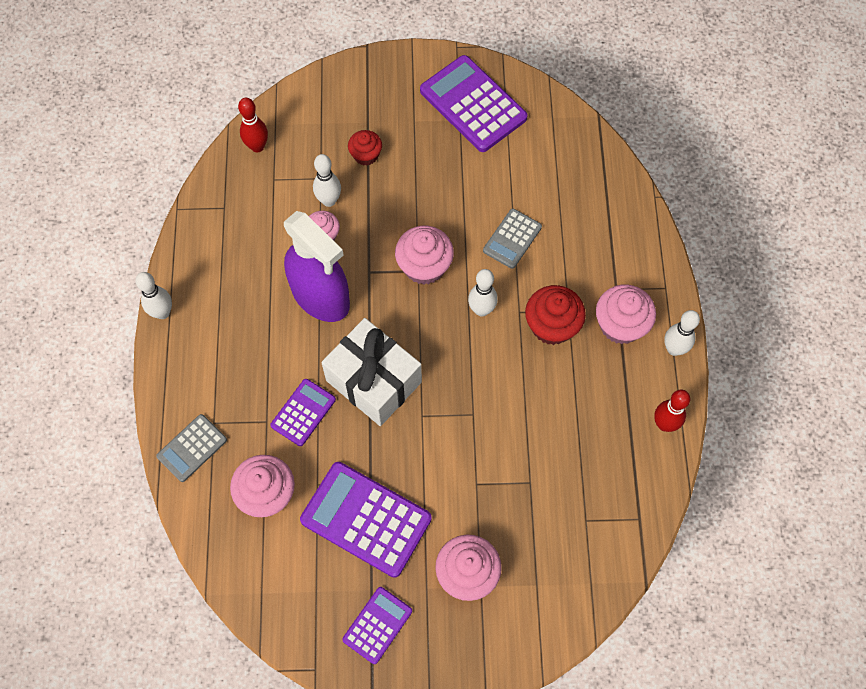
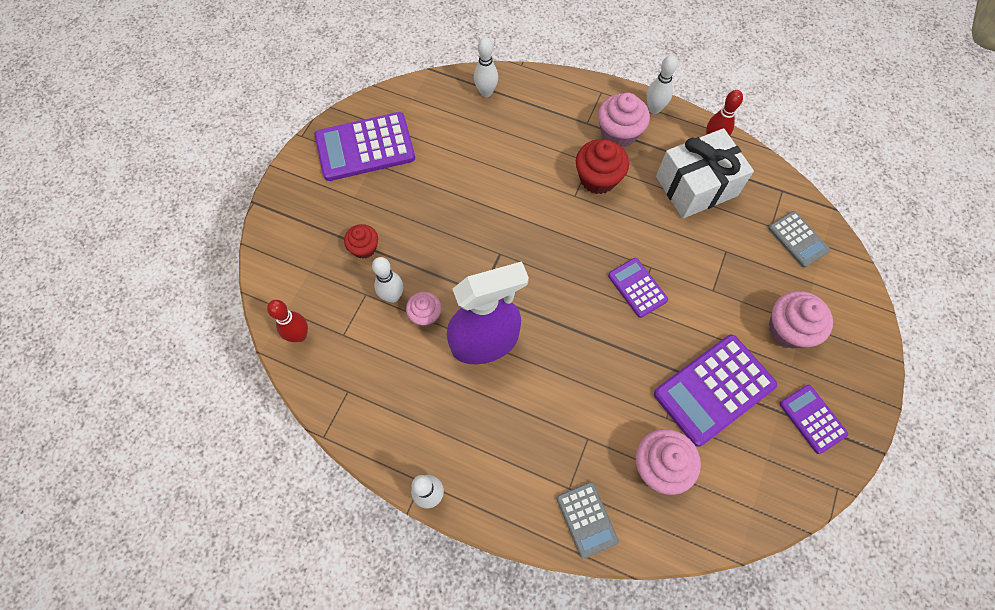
camera: 65 degrees left, 0 degrees up
purple calculator [270,379,336,446] -> purple calculator moved to [608,258,668,318]
white gift [321,318,422,426] -> white gift moved to [656,128,754,218]
pink cupcake [395,226,454,285] -> none
white bowling pin [468,269,498,317] -> white bowling pin moved to [474,37,498,97]
grey calculator [483,209,542,269] -> grey calculator moved to [768,211,830,268]

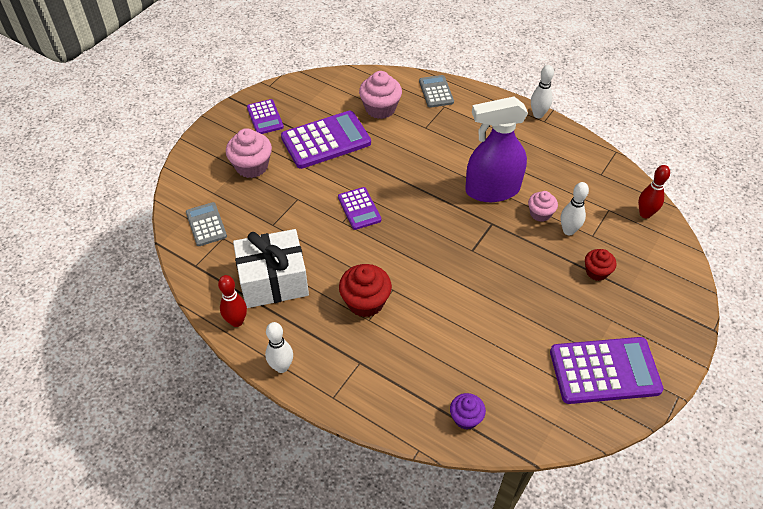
camera: 170 degrees left, 15 degrees down
white bowling pin [474,37,498,97] -> purple cupcake [450,393,486,430]
pink cupcake [598,93,650,147] -> none

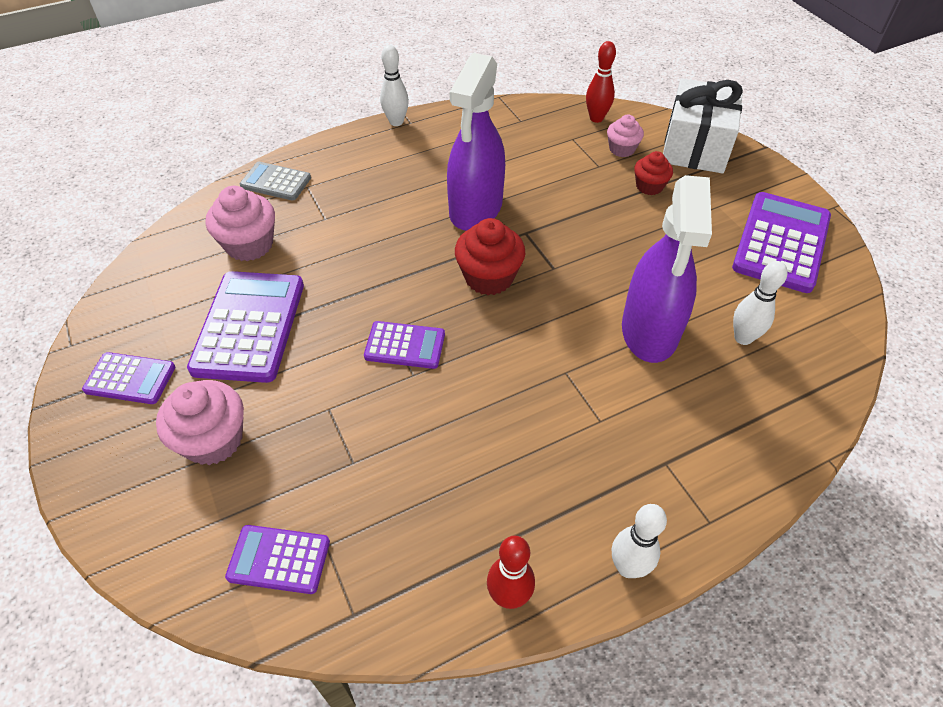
camera: 60 degrees left, 0 degrees up
grey calculator [186,202,227,246] -> purple calculator [225,525,330,594]
white gift [233,229,309,308] -> white gift moved to [663,78,743,173]
red cupcake [339,264,392,317] -> red cupcake moved to [455,218,525,295]
purple cupcake [450,393,486,430] -> none
pink cupcake [528,191,558,222] -> pink cupcake moved to [607,115,644,157]
white bowling pin [561,182,589,235] -> white bowling pin moved to [733,261,788,345]
none -> purple spray bottle [622,175,712,363]

